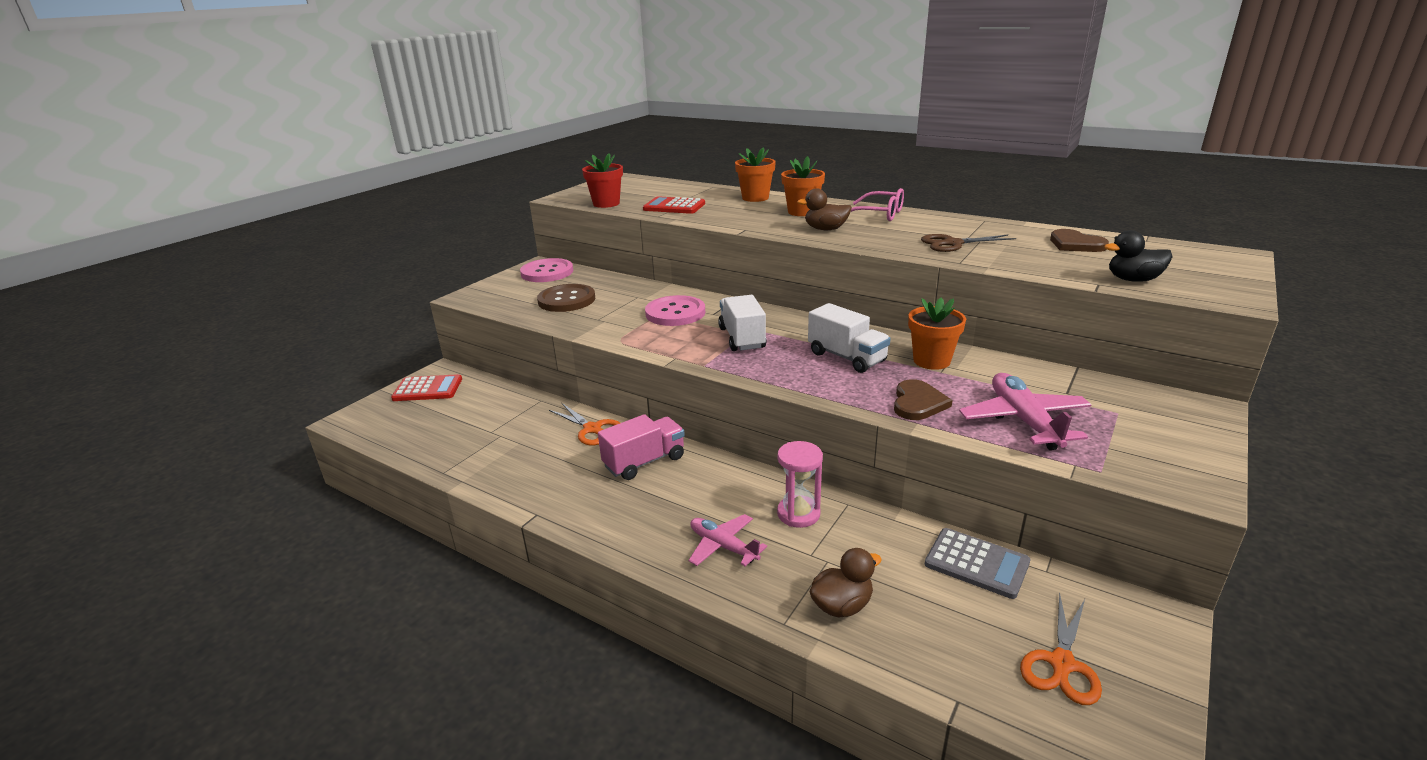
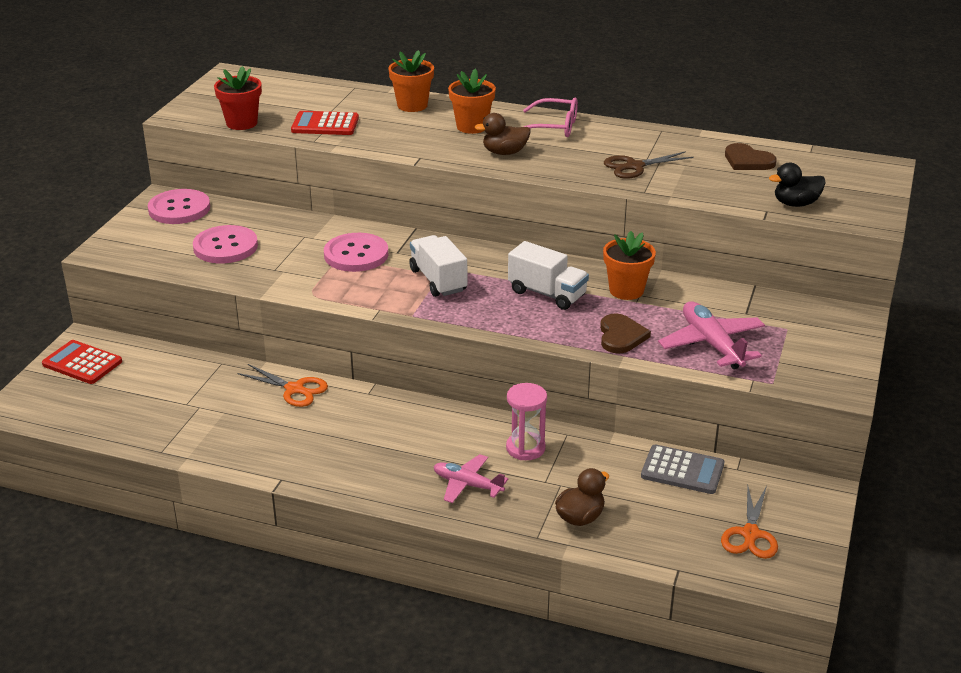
camera: 15 degrees left, 5 degrees up
red calculator [391,374,462,401] -> red calculator turned 135 degrees counterclockwise [42,340,122,384]
brown button [537,284,595,312] -> pink button [193,225,258,263]
pink truck [598,414,685,480] -> none

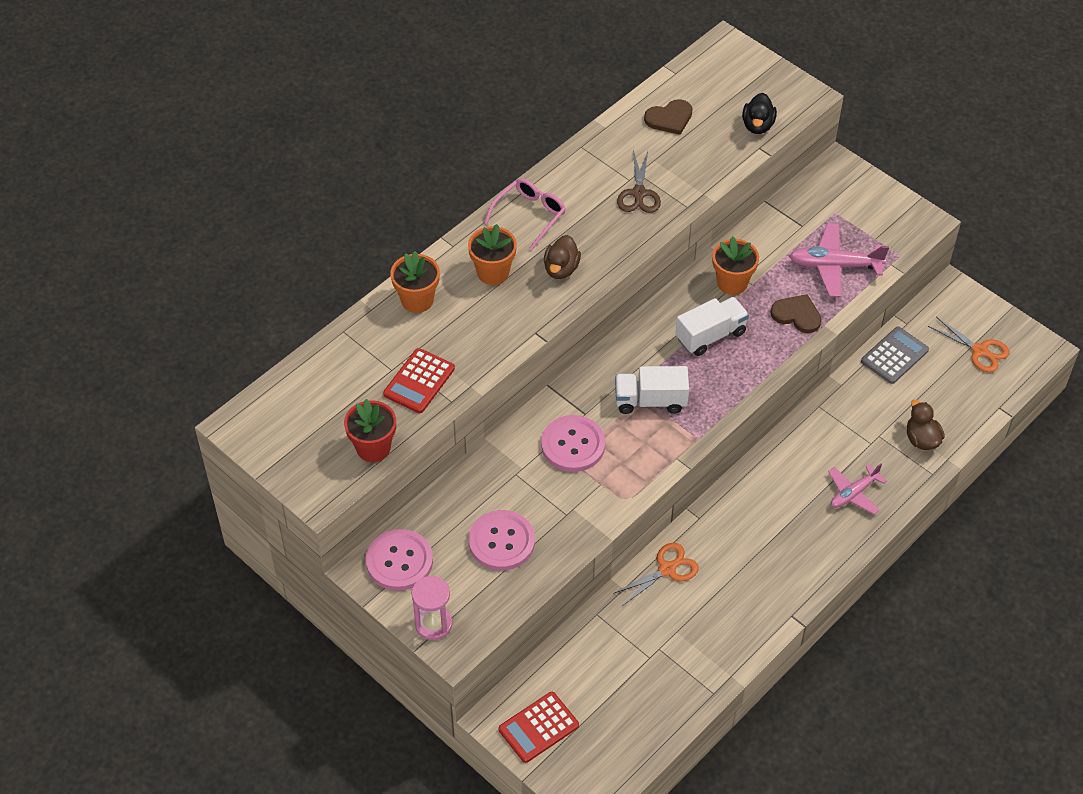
camera: 65 degrees left, 20 degrees up
pink hourglass [506,383,547,460] -> pink hourglass moved to [411,576,452,640]

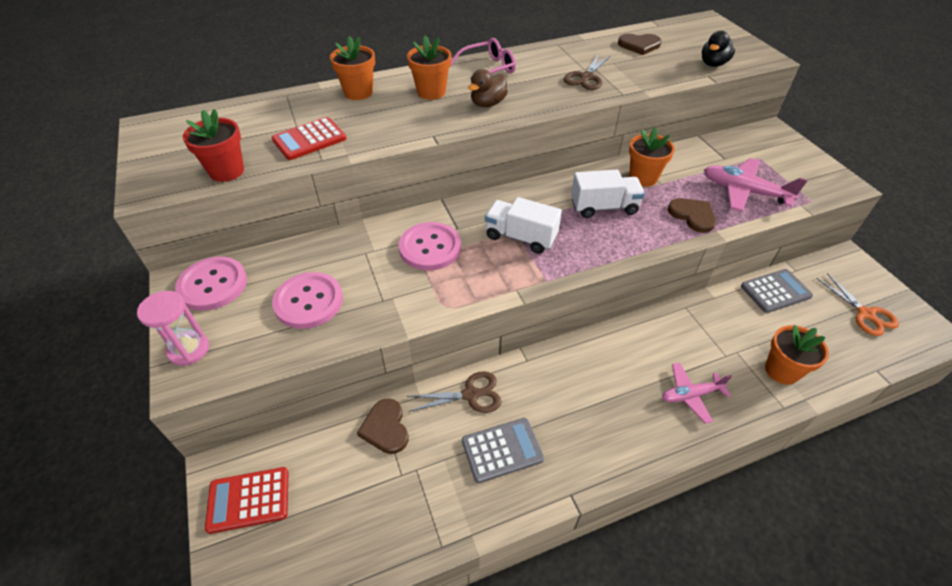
camera: 25 degrees right, 5 degrees down
orange scissors [613,543,699,605] -> brown scissors [407,371,502,413]
brown duck [907,400,945,450] -> orange flower pot [765,325,829,385]
none -> brown heart [357,399,408,454]
none -> grey calculator [462,418,544,483]

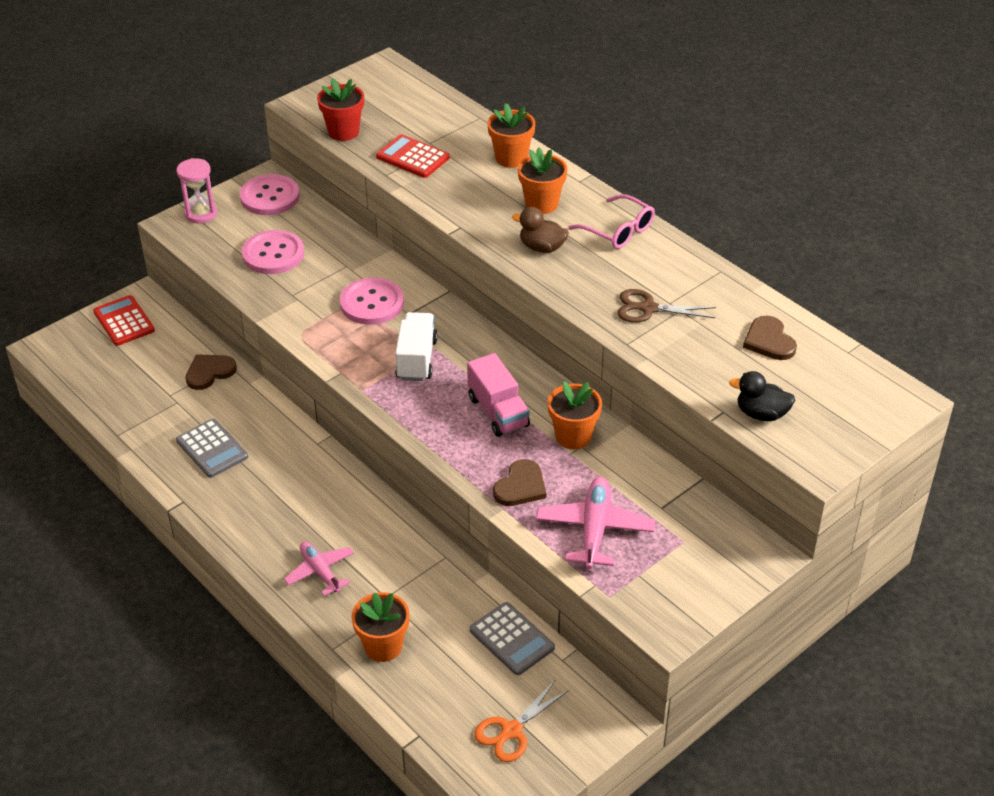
camera: 70 degrees right, 5 degrees down
brown scissors [407,371,502,413] -> none
white truck [571,169,645,218] -> pink truck [467,353,530,437]

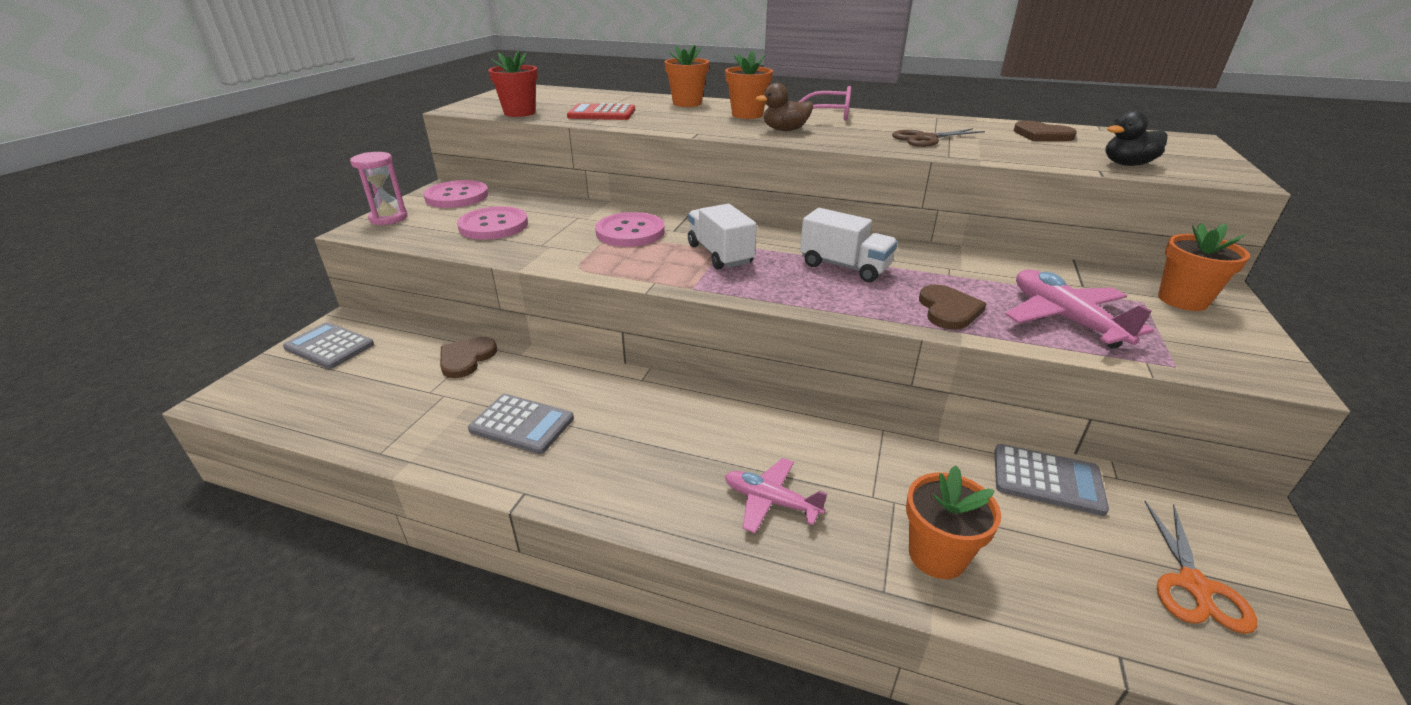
camera: 30 degrees left, 10 degrees down
red calculator [93,295,155,346] -> grey calculator [283,322,374,369]
pink truck [467,353,530,437] -> white truck [800,208,898,282]
orange flower pot [548,382,602,449] -> orange flower pot moved to [1158,223,1250,311]

